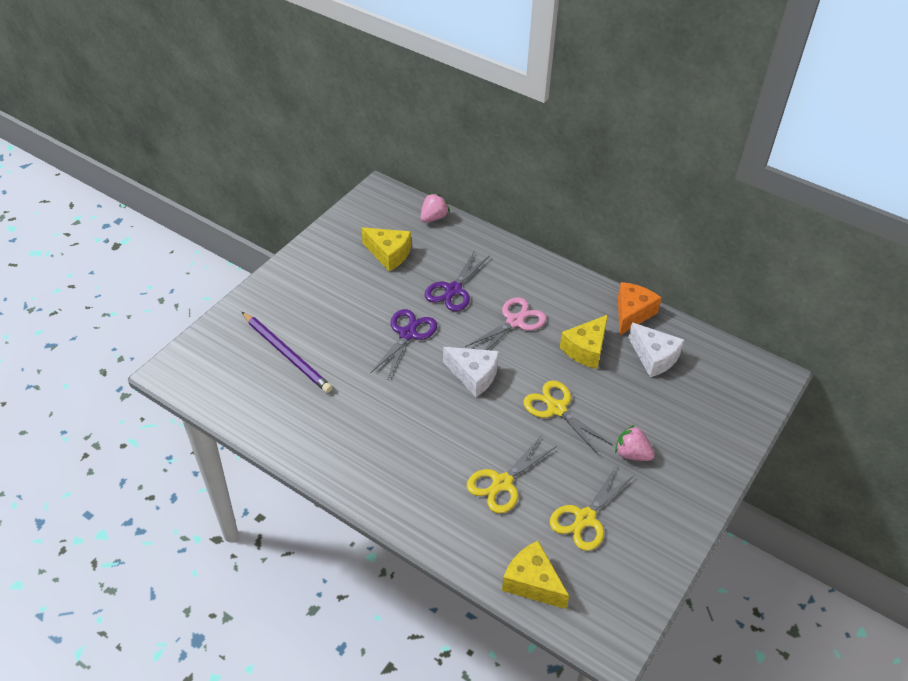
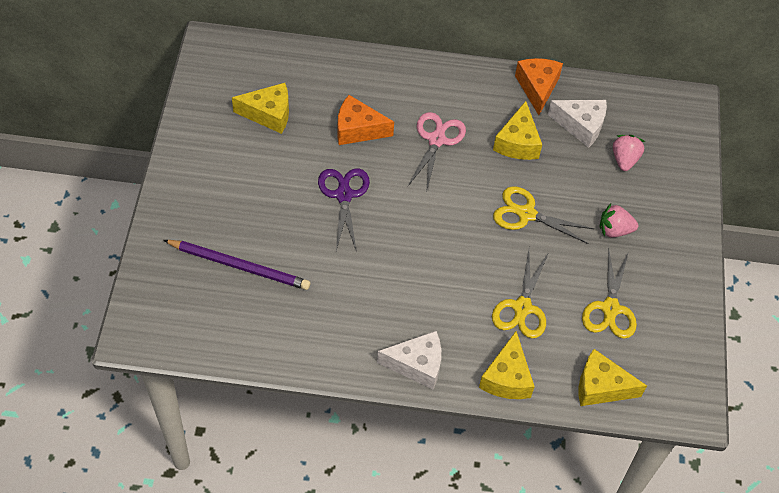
camera: 30 degrees left, 10 degrees up
pink strawberry [421,193,450,222] -> pink strawberry moved to [613,135,645,171]
purple scissors [424,250,489,312] -> orange cheese [338,95,394,145]
white cheese [443,347,499,397] -> white cheese moved to [377,331,441,389]
none -> yellow cheese [479,331,535,399]

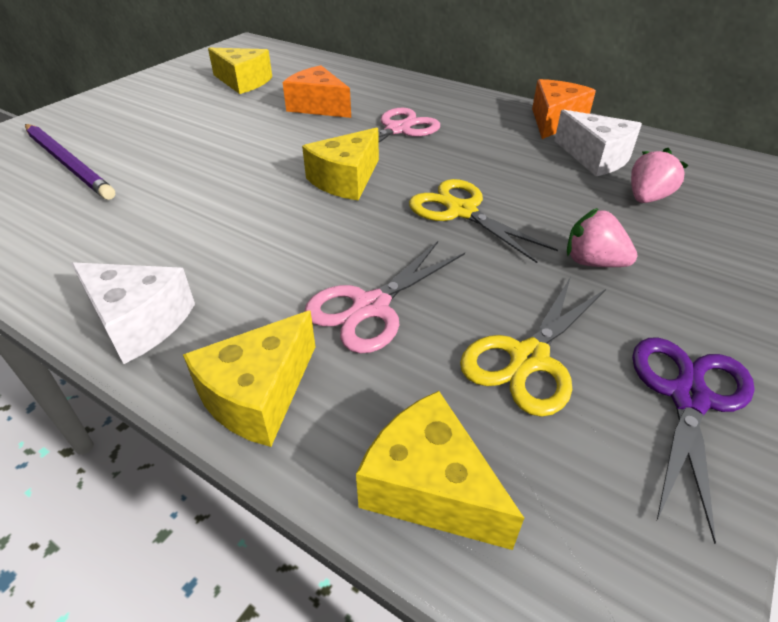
camera: 30 degrees right, 15 degrees down
purple scissors [318,169,370,252] -> purple scissors moved to [632,337,754,544]
yellow scissors [492,250,549,338] -> pink scissors [304,241,465,354]
yellow cheese [493,101,542,160] -> yellow cheese moved to [302,128,379,201]

